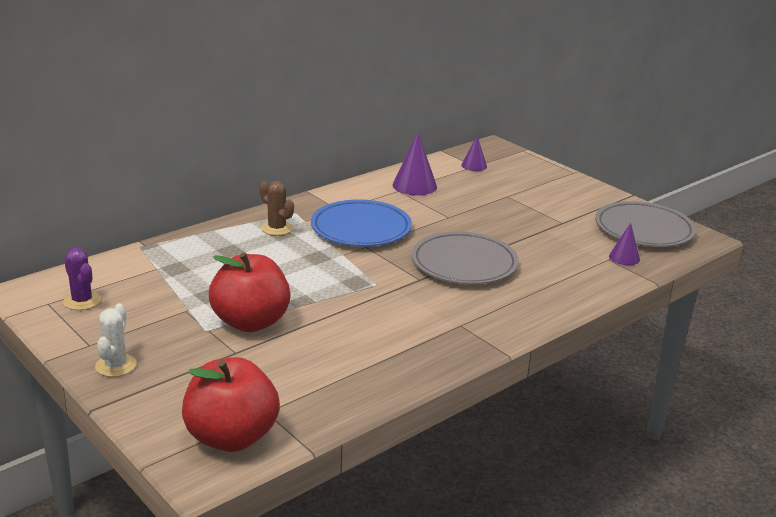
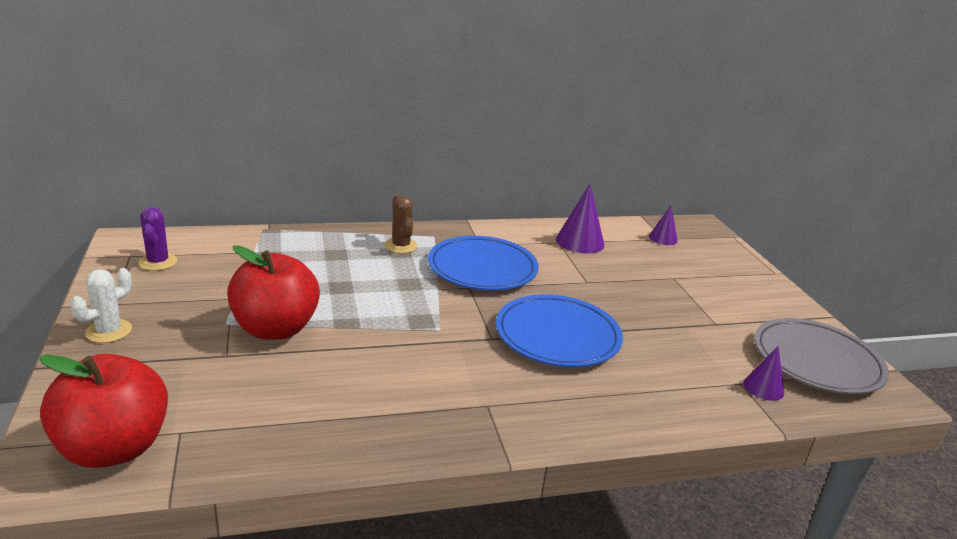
camera: 25 degrees right, 0 degrees up
grey plate [412,231,519,284] -> blue plate [496,294,623,367]

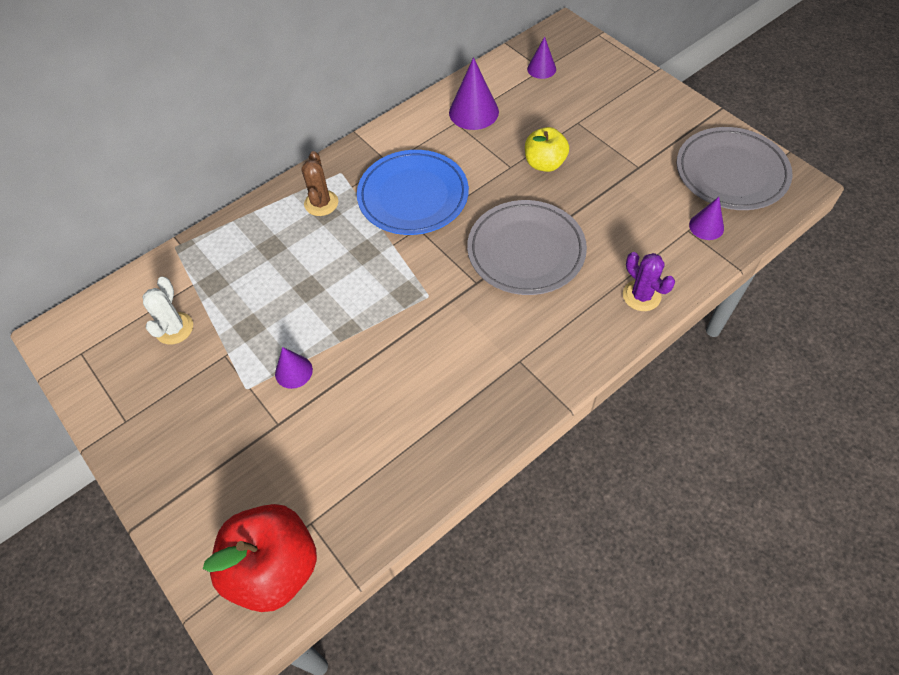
camera: 20 degrees left, 30 degrees up
white cactus [70,268,132,343] -> white cactus moved to [142,277,193,345]
purple cactus [138,207,177,271] -> purple cactus moved to [623,252,675,311]
red apple [227,245,320,340] -> purple cone [275,347,313,389]
brown cactus [385,194,418,254] -> brown cactus turned 45 degrees clockwise [301,151,338,216]
blue plate [496,294,623,367] -> grey plate [467,200,587,295]
none -> yellow apple [525,127,569,172]

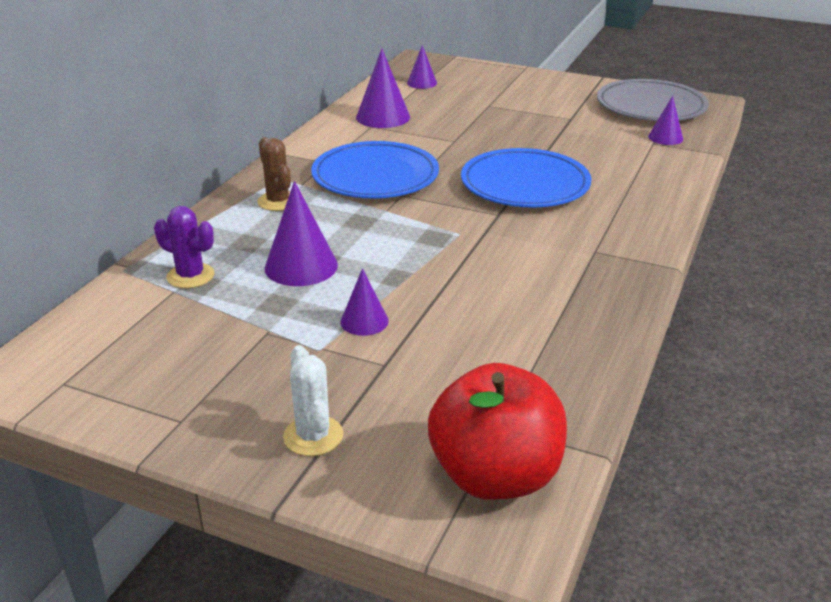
camera: 30 degrees left, 25 degrees down
white cactus [142,277,193,345] -> white cactus moved to [283,345,343,456]
grey plate [467,200,587,295] -> blue plate [461,148,591,207]
yellow apple [525,127,569,172] -> none
purple cactus [623,252,675,311] -> purple cactus moved to [154,206,214,288]
none -> purple cone [265,181,338,286]

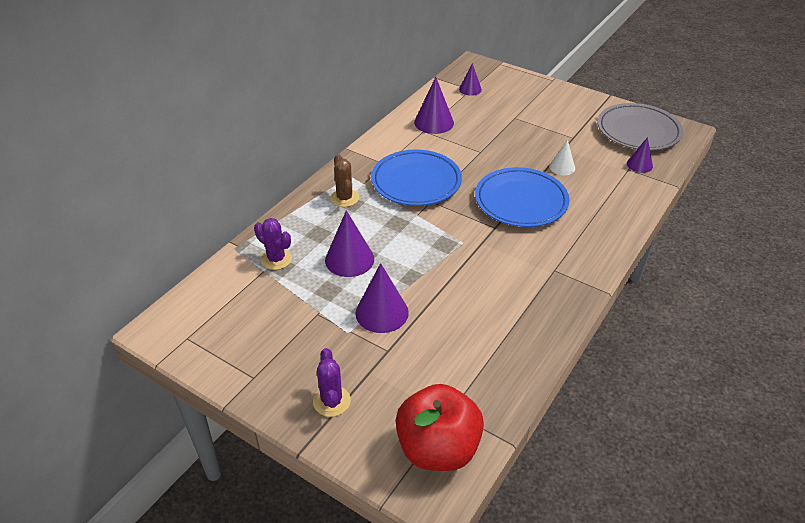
camera: 10 degrees right, 10 degrees up
white cactus [283,345,343,456] -> purple cactus [313,348,351,417]
purple cone [340,268,389,336] -> purple cone [356,263,409,333], size x1.66
none -> white cone [549,140,575,175]

